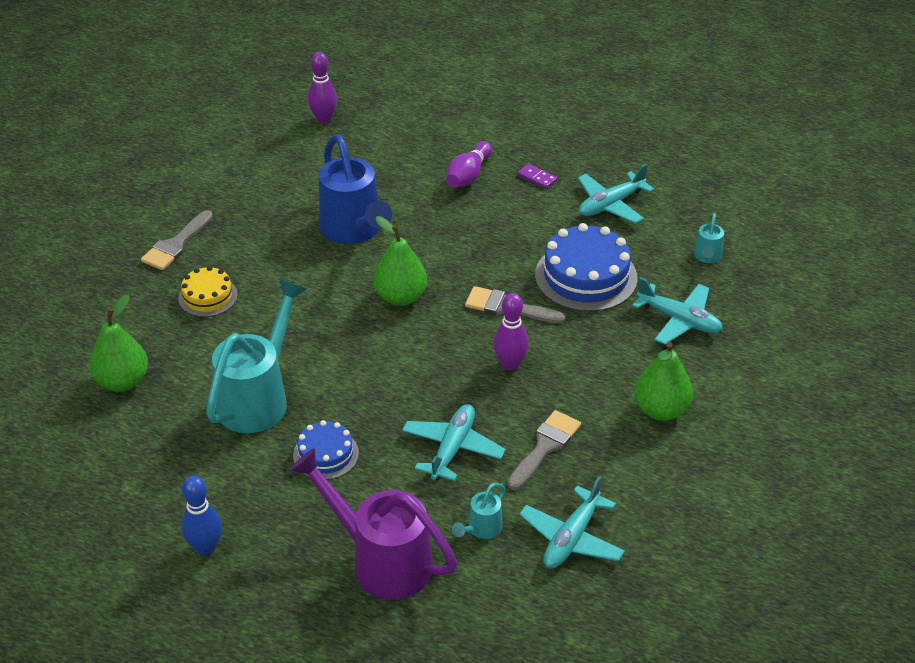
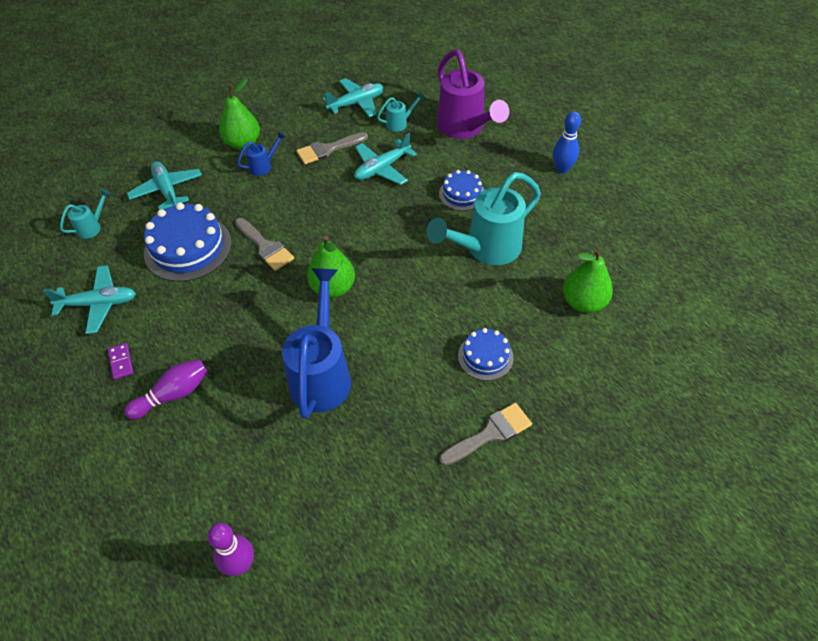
camera: 150 degrees left, 10 degrees up
yellow cake [178,266,238,317] -> blue cake [458,328,514,381]
purple bowling pin [494,293,529,370] -> none
none -> blue watering can [237,131,286,176]

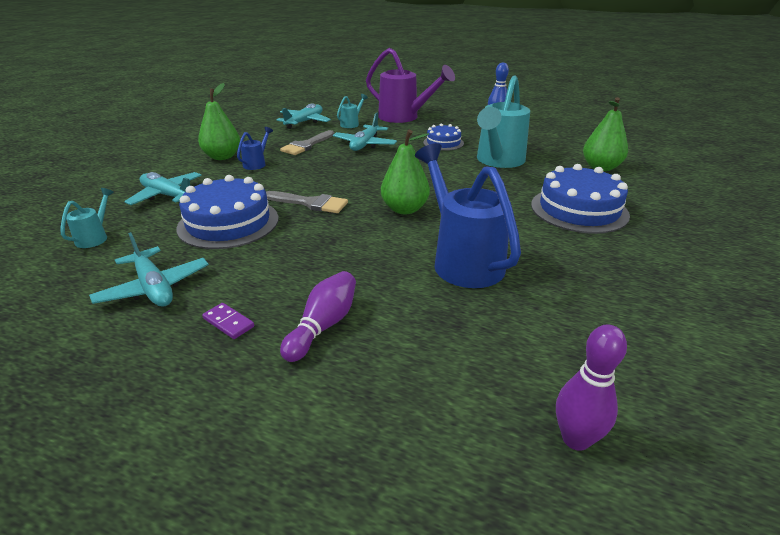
camera: 30 degrees left, 20 degrees down
turquoise plane [43,266,136,334] -> turquoise plane turned 90 degrees clockwise [89,232,209,307]
grey brush [439,403,532,466] -> none
blue cake [458,328,514,381] -> blue cake [531,164,630,234], size x1.77

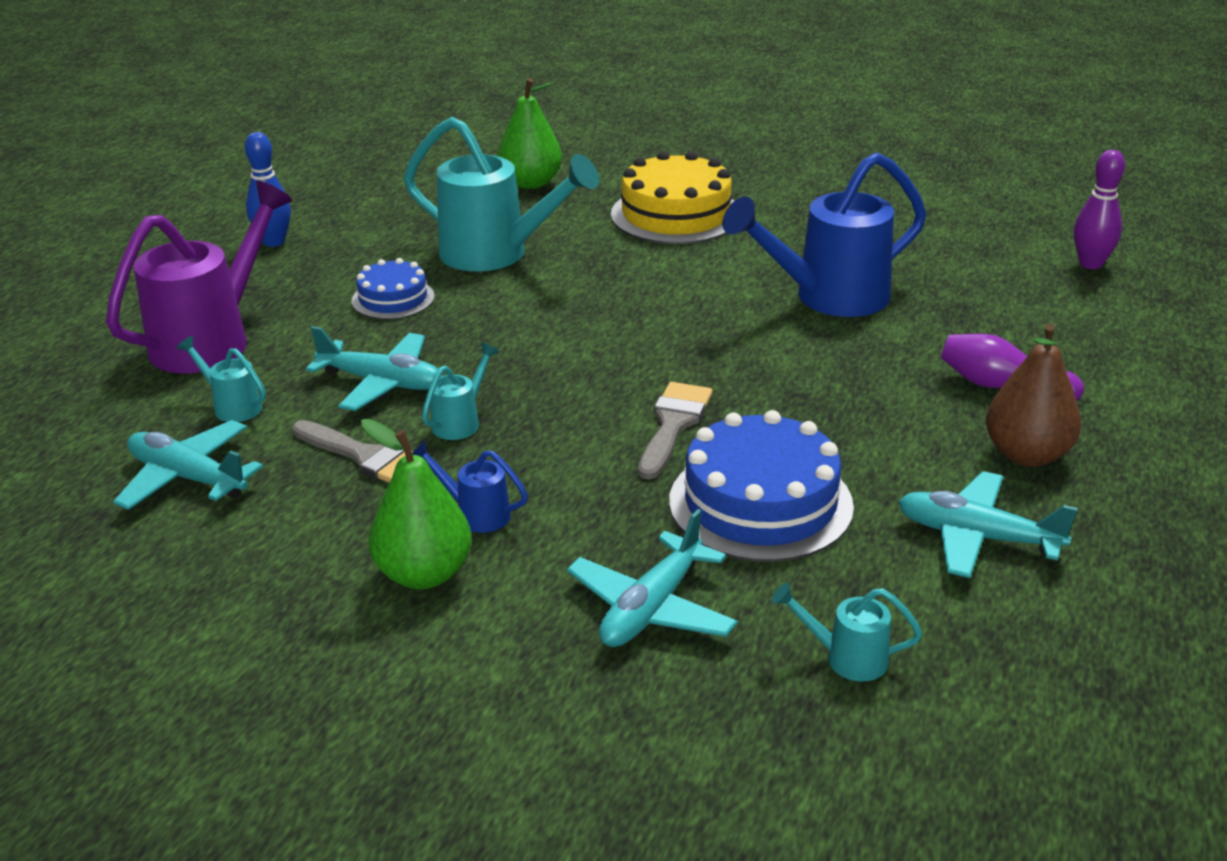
camera: 90 degrees left, 0 degrees up
turquoise plane [89,232,209,307] -> turquoise plane turned 120 degrees counterclockwise [898,471,1078,578]
purple domino [202,303,254,339] -> brown pear [986,323,1081,467]
green pear [381,130,430,214] -> none
blue cake [531,164,630,234] -> yellow cake [611,151,734,244]
none -> turquoise watering can [422,343,499,440]

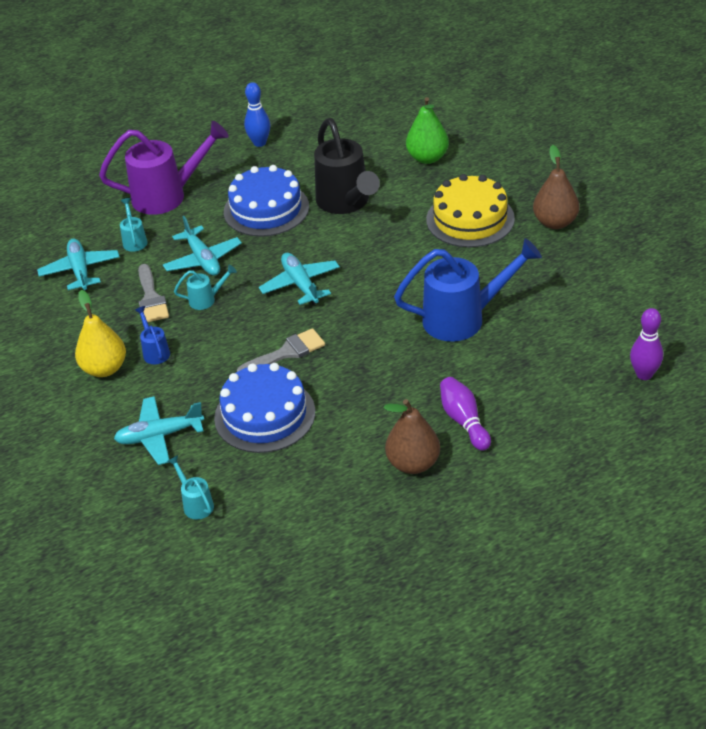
camera: 45 degrees right, 10 degrees up
blue cake [352,258,435,319] -> blue cake [224,165,309,237], size x1.77
green pear [361,419,471,589] -> yellow pear [75,290,126,377]
turquoise watering can [404,117,599,272] -> black watering can [314,118,380,214]
blue watering can [723,152,926,317] -> blue watering can turned 150 degrees clockwise [394,238,542,342]
turquoise plane [898,471,1078,578] -> turquoise plane moved to [259,253,340,305]
none -> brown pear [533,145,580,229]

